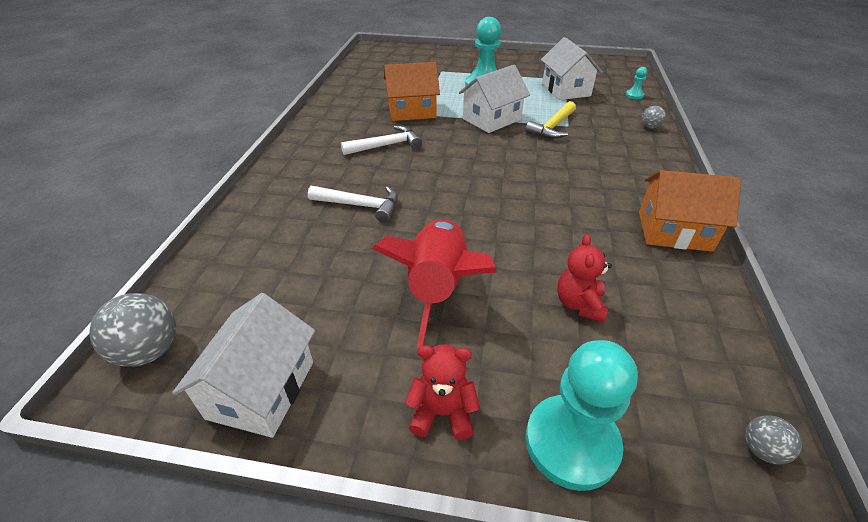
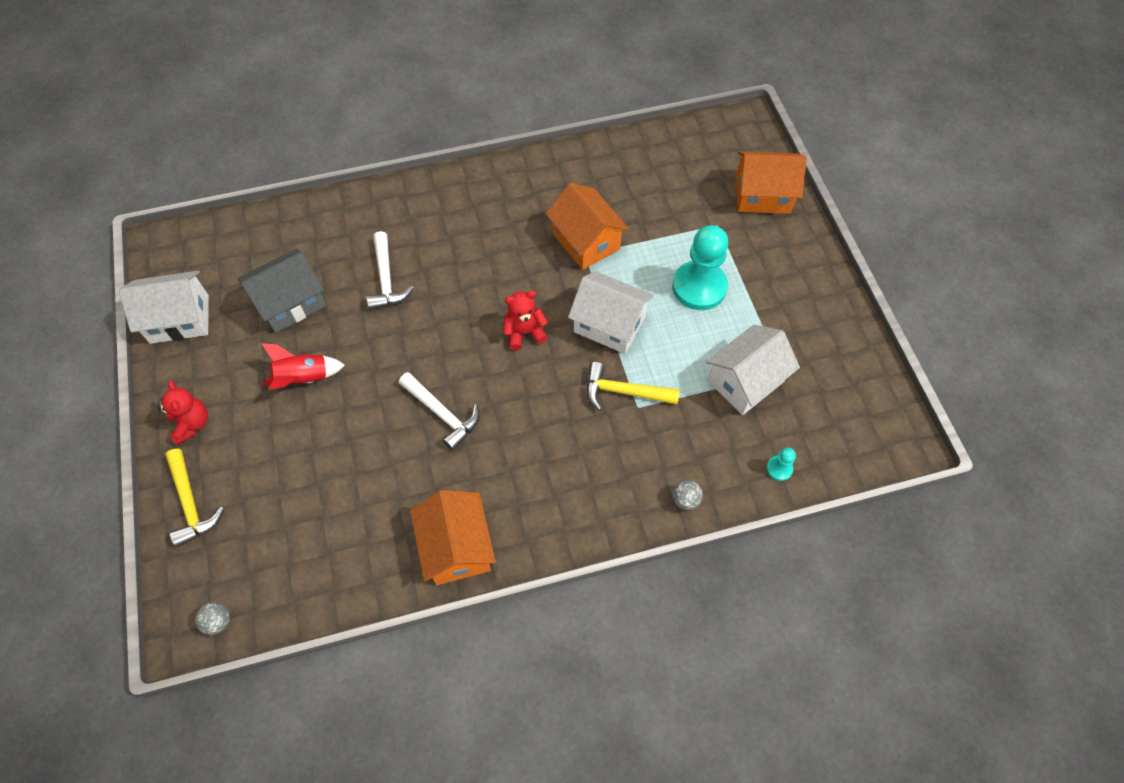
camera: 65 degrees right, 20 degrees up
grey ball [89,293,176,367] -> none
white hammer [341,126,422,155] -> white hammer moved to [399,372,480,451]
red rocket [372,219,497,348] -> red rocket [261,343,345,390], size x0.59
turquoise pawn [525,340,638,491] -> yellow hammer [165,449,224,547]
red teddy bear [557,234,612,322] -> red teddy bear moved to [503,290,548,350]
none -> grey house [238,249,326,333]
none -> orange house [736,151,807,214]

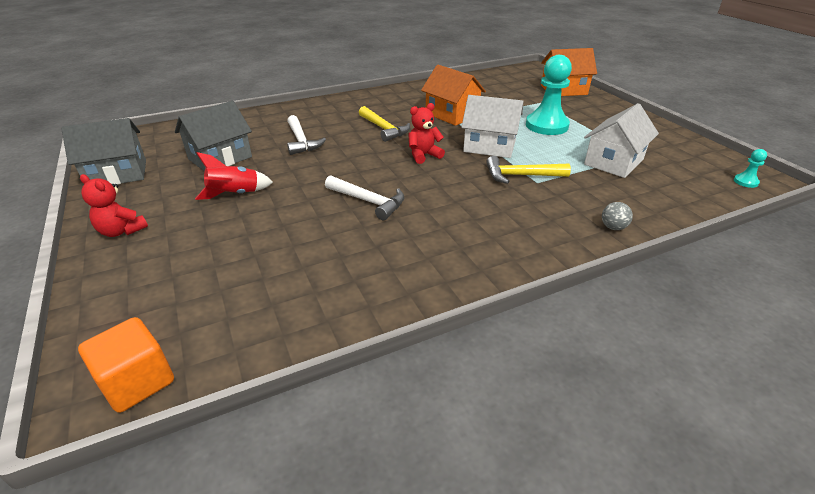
camera: 10 degrees left, 25 degrees down
white house [119,271,209,344] -> grey house [61,118,146,184]
red teddy bear [158,380,208,445] -> red teddy bear turned 150 degrees clockwise [80,174,148,237]
yellow hammer [165,449,224,547] -> yellow hammer moved to [359,106,410,142]
grey ball [195,602,230,635] -> orange cube [78,317,174,413]
orange house [410,490,496,585] -> none
turquoise pawn [766,448,796,481] -> turquoise pawn moved to [734,149,767,188]

